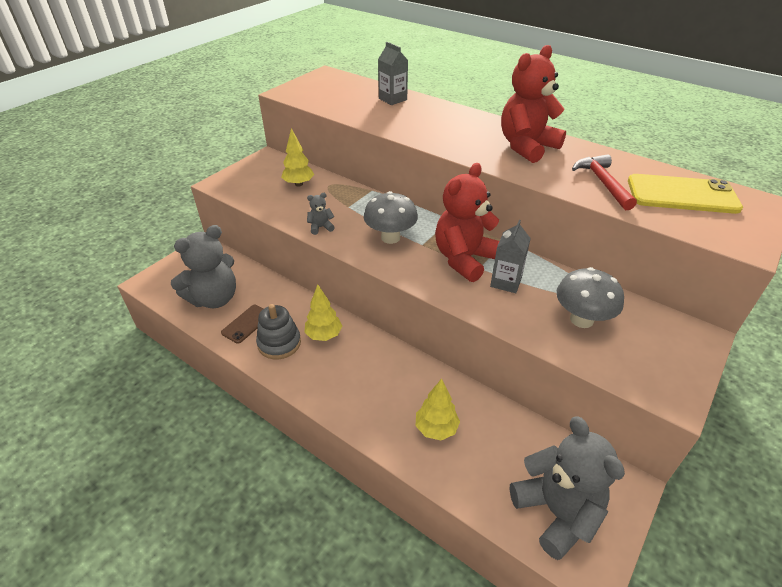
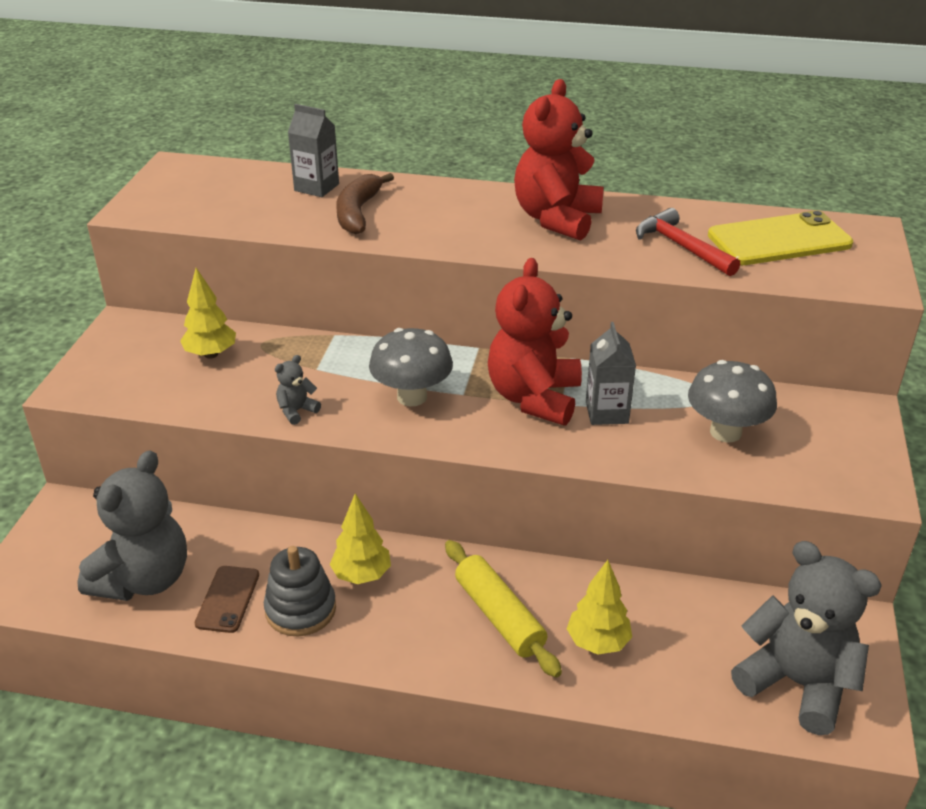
camera: 25 degrees left, 5 degrees down
none -> brown banana [336,173,394,234]
none -> yellow rolling pin [445,540,562,678]

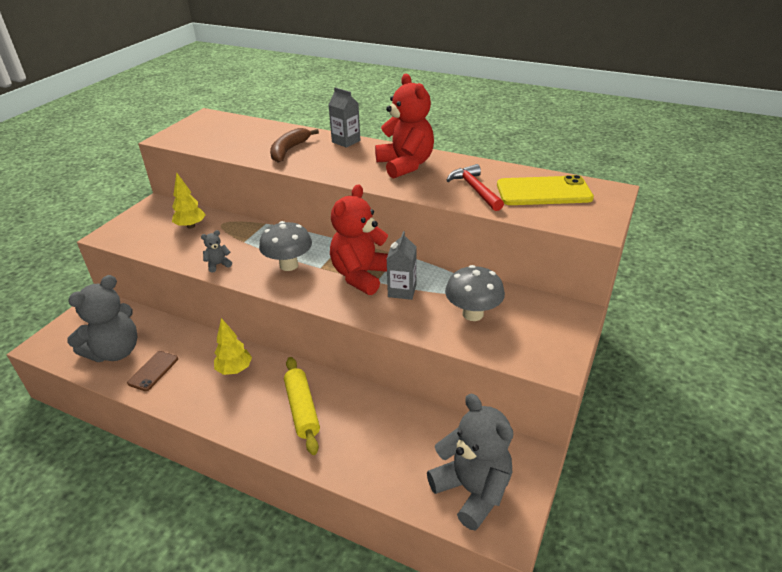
camera: 15 degrees right, 0 degrees up
grey stacking toy [264,546,336,636] -> none
grey carton [288,104,339,197] -> grey carton moved to [328,87,361,148]
red teddy bear [514,79,603,241] -> red teddy bear turned 120 degrees clockwise [375,73,434,179]
yellow tree [567,560,632,655] -> none

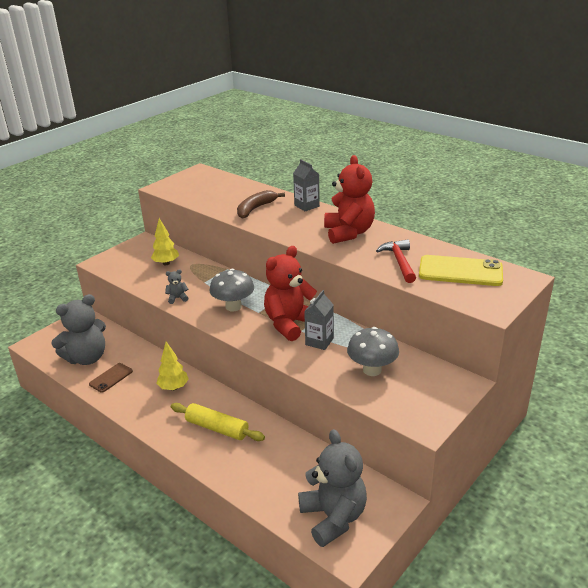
camera: 15 degrees right, 5 degrees down
yellow rolling pin [284,357,320,455] -> yellow rolling pin turned 60 degrees counterclockwise [171,403,265,441]

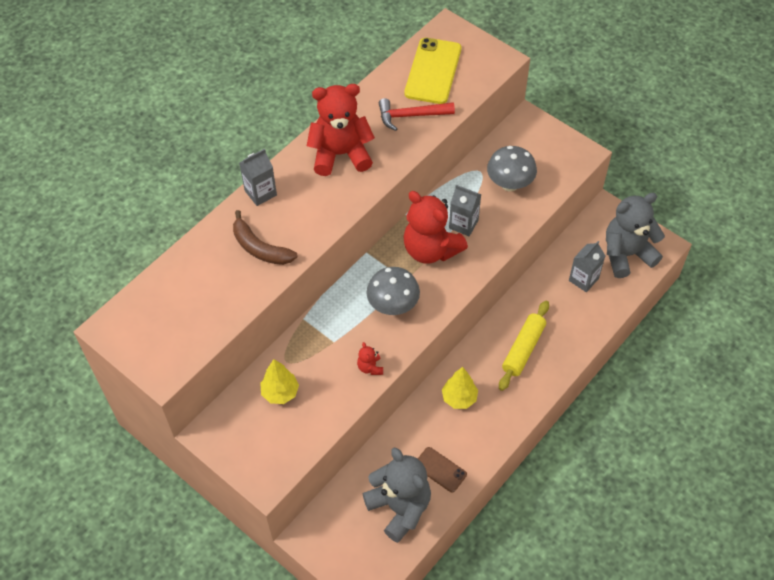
camera: 90 degrees left, 25 degrees up
grey teddy bear [165,269,188,304] -> red teddy bear [357,342,383,375]
none -> grey carton [569,241,605,292]

